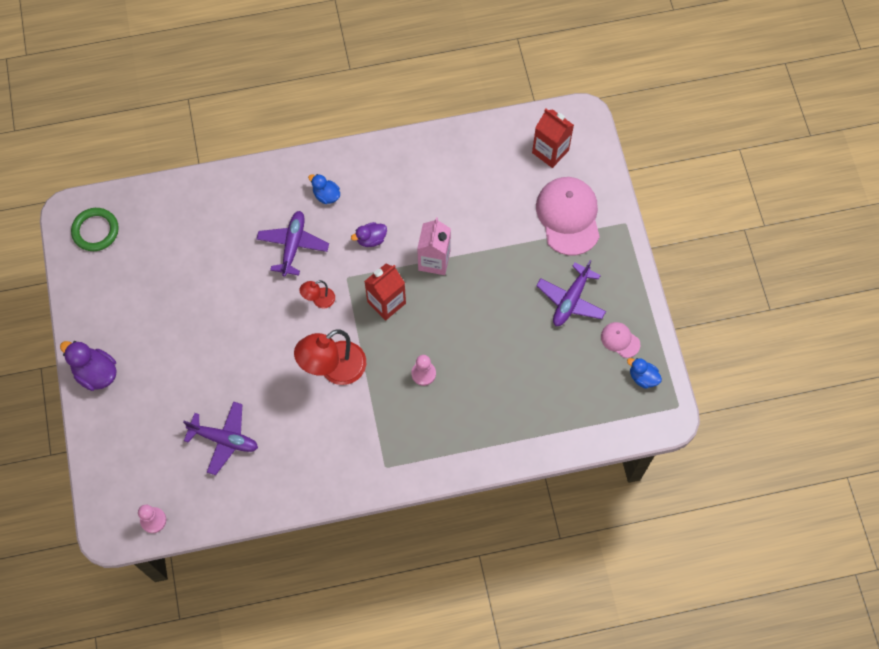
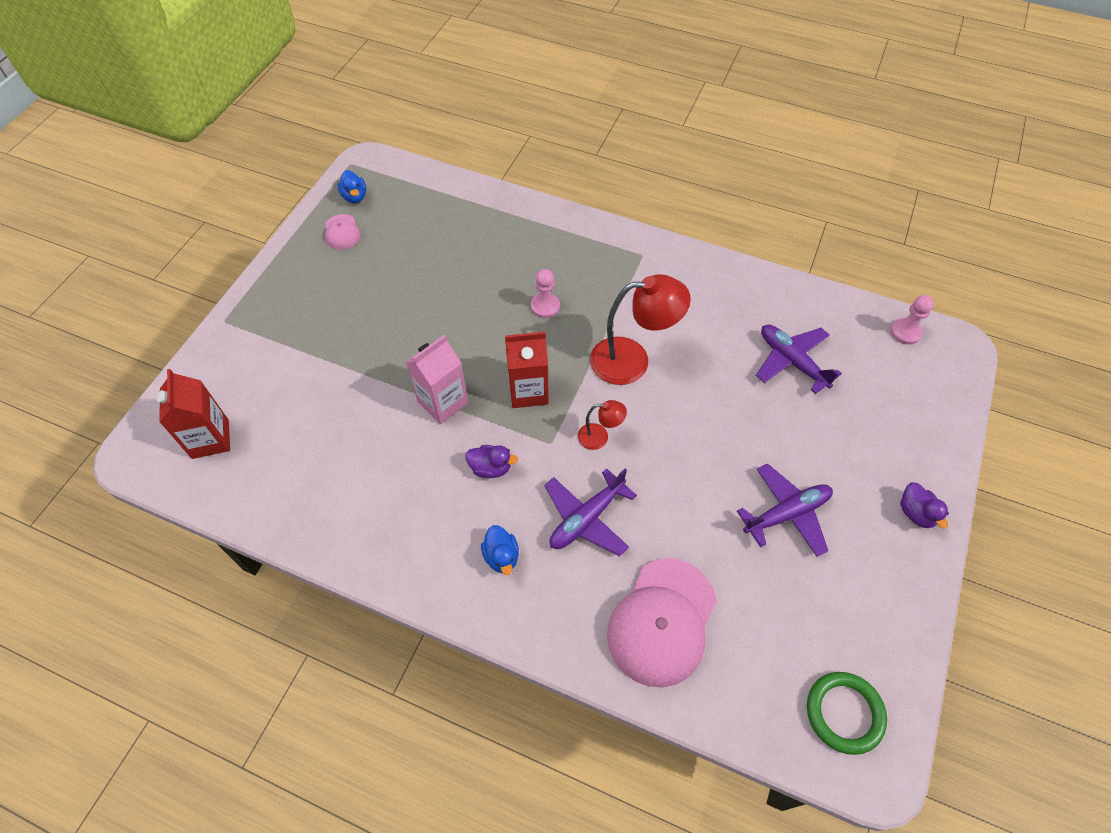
camera: 145 degrees left, 10 degrees down
purple duck [60,341,117,391] -> purple duck [900,482,949,528], size x0.62
pink cap [536,177,600,255] -> pink cap moved to [607,558,717,687]
purple plane [536,260,606,326] -> purple plane moved to [737,464,833,557]

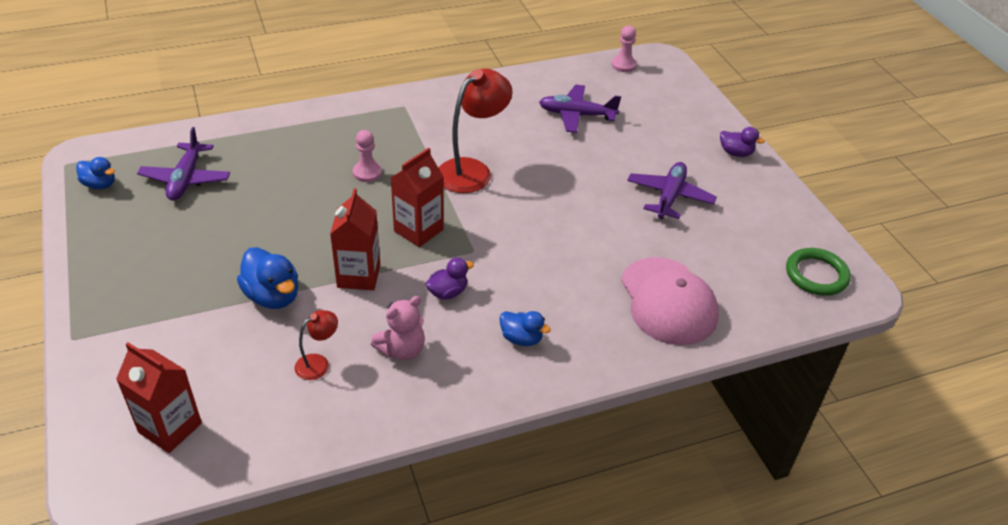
camera: 45 degrees left, 15 degrees down
pink cap [325,214,360,250] -> none
pink carton [406,335,468,424] -> red carton [330,188,380,290]
purple plane [544,468,637,556] -> purple plane moved to [137,127,230,201]
red lamp [578,400,627,450] -> red lamp moved to [295,310,338,380]
none -> blue duck [237,247,298,309]
none -> pink teddy bear [371,296,425,360]

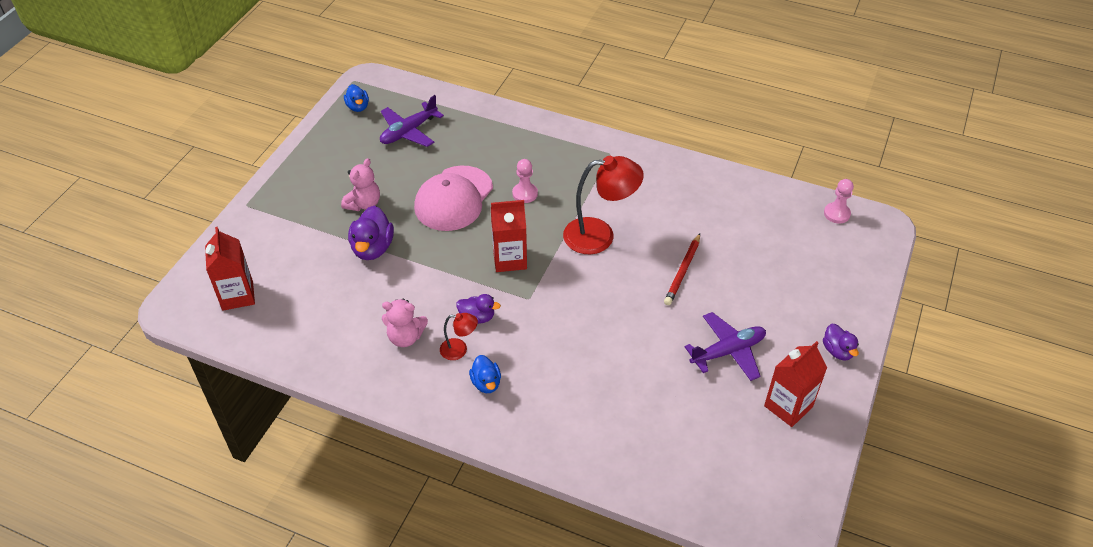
camera: 45 degrees right, 5 degrees up
blue duck [237,247,298,309] -> purple duck [348,206,394,260]
red lamp [295,310,338,380] -> red lamp moved to [440,313,478,360]
red carton [330,188,380,290] -> red carton moved to [764,341,827,427]
purple plane [539,85,621,133] -> none
pink cap [621,257,719,345] -> pink cap moved to [414,166,493,231]
green ring [786,248,851,296] -> none
none -> pink teddy bear [341,158,380,211]
none -> red pencil [664,233,700,305]

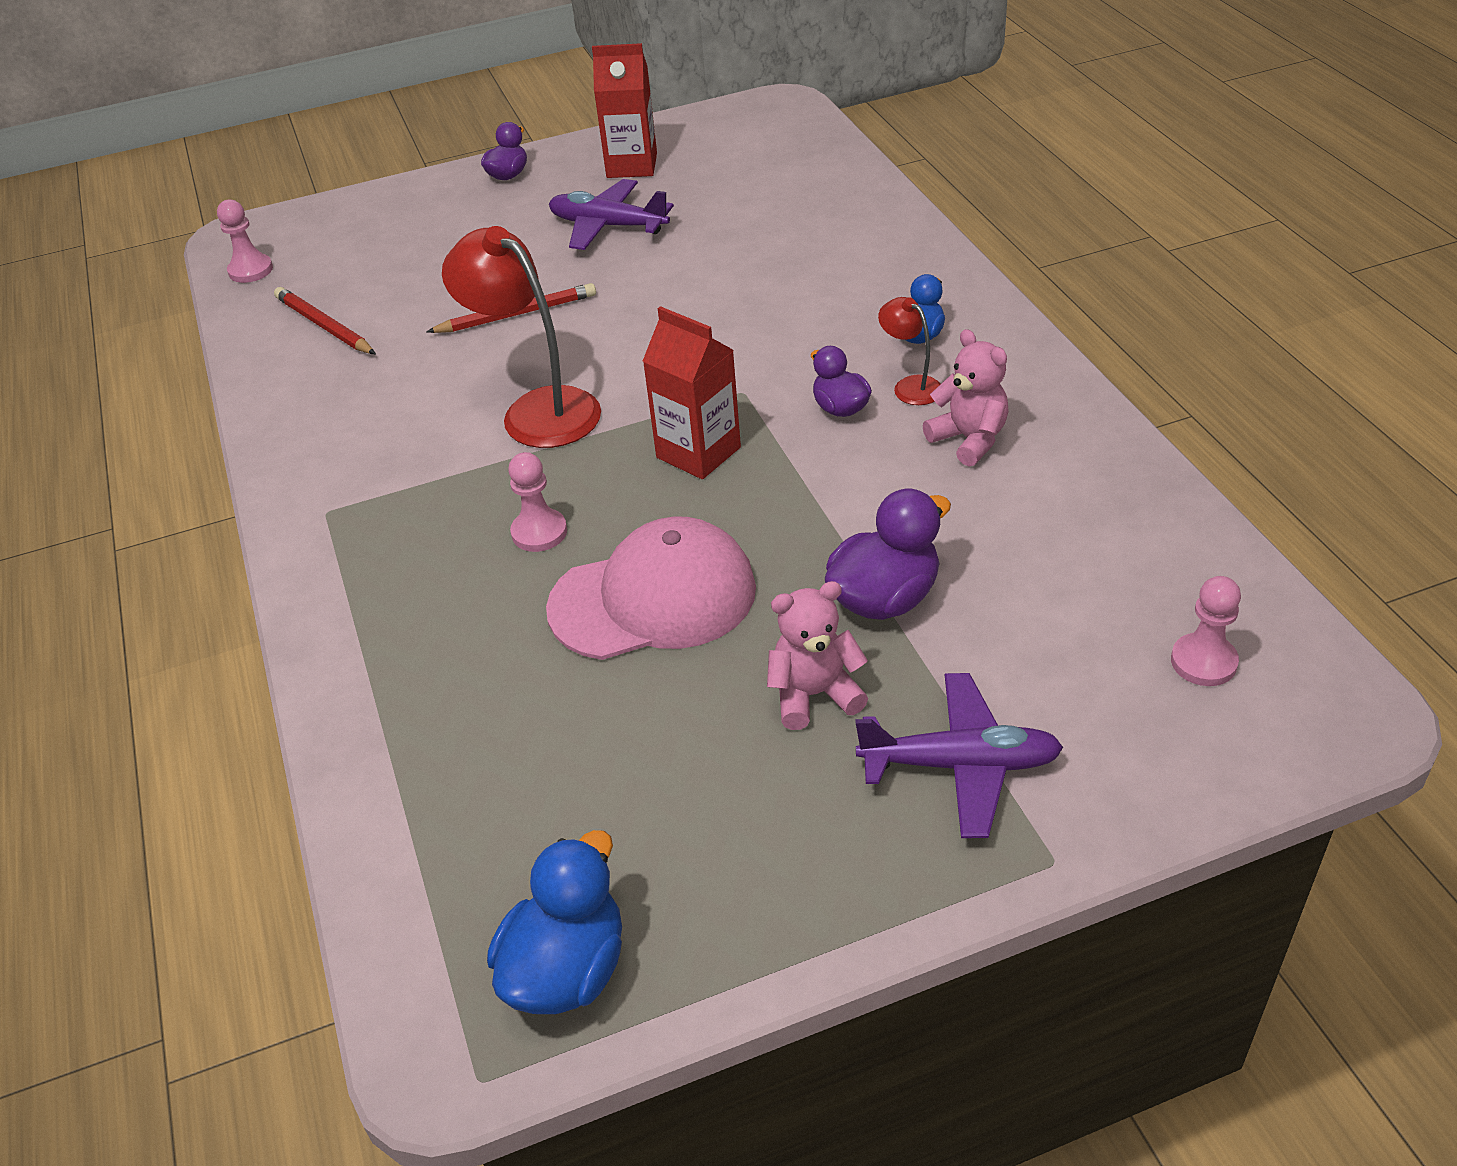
camera: 130 degrees left, 5 degrees down
red carton [205,227,255,311] -> pink pawn [1171,576,1241,686]
blue duck [344,84,369,112] -> blue duck [487,830,622,1014], size x1.61
purple plane [380,95,444,147] -> purple plane moved to [855,673,1063,838]
none -> red pencil [274,287,376,354]

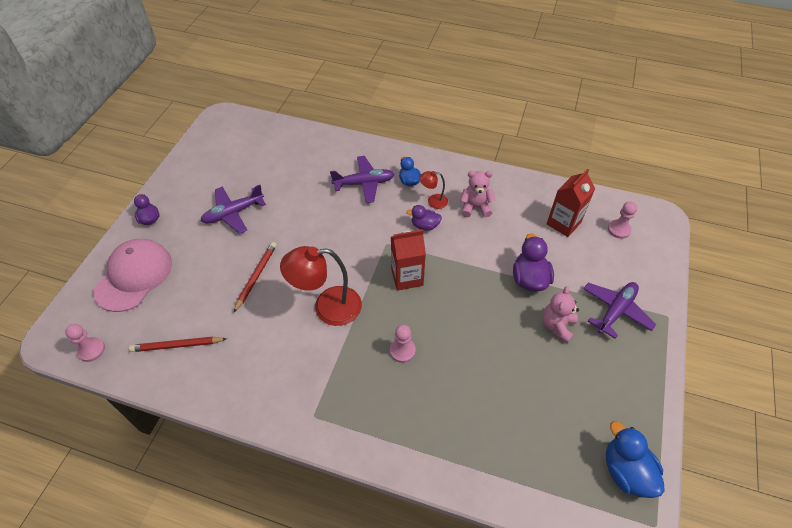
camera: 55 degrees left, 10 degrees up
pink cap [546,517,756,660] -> pink cap moved to [93,239,172,312]
red carton [592,43,657,178] -> red carton moved to [547,169,595,237]
none -> purple plane [330,156,394,203]

